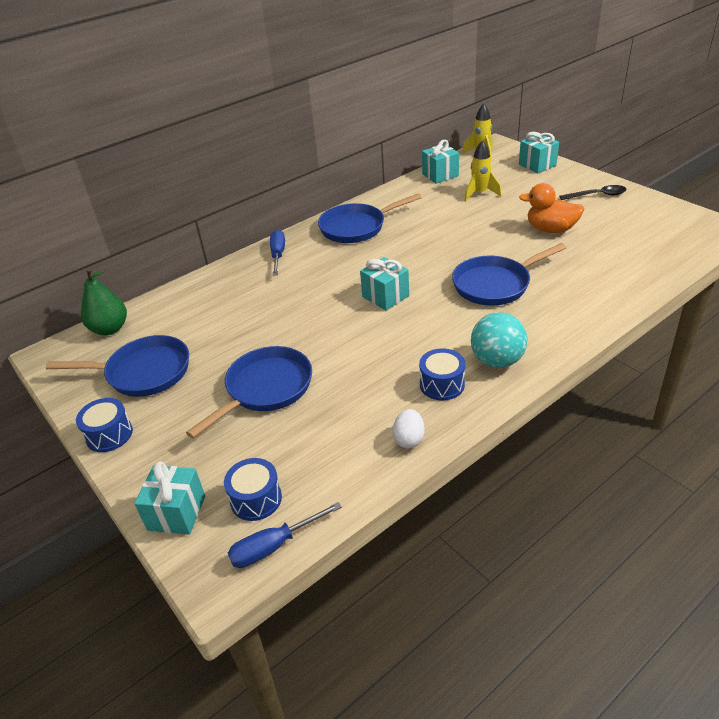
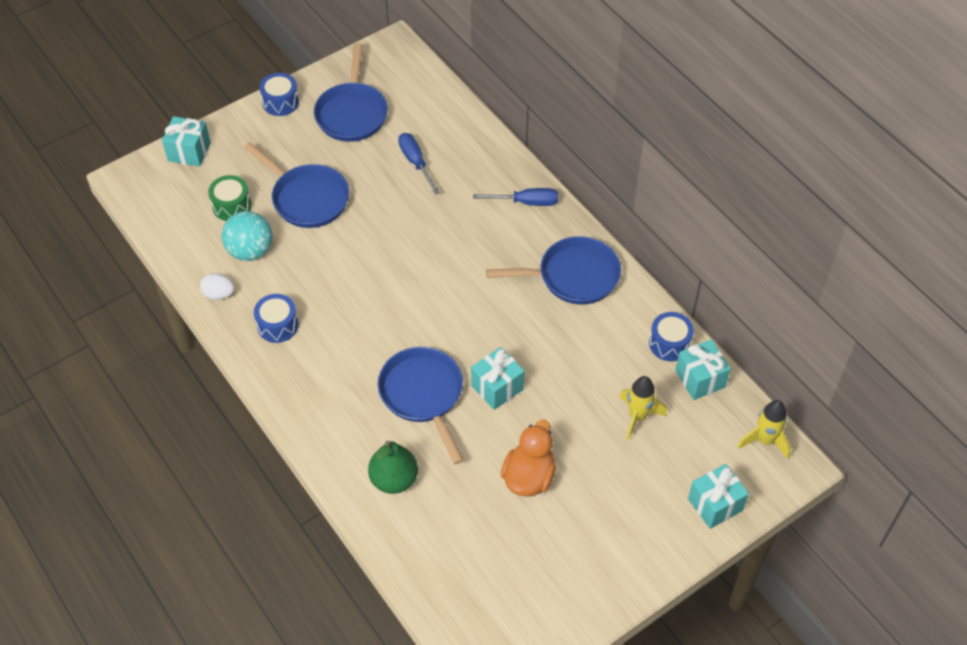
camera: 90 degrees right, 15 degrees up
green pear [81,268,127,335] -> green pear moved to [368,441,418,494]
blue drum [224,458,282,521] -> blue drum moved to [649,312,694,361]
blue screwdriver [228,502,342,568] -> blue screwdriver moved to [398,133,440,195]
blue pan [318,193,422,243] -> blue pan turned 105 degrees clockwise [486,236,621,305]
turquoise gift [360,257,409,310] -> turquoise gift moved to [471,347,524,410]
turquoise ball [471,312,527,368] -> turquoise ball moved to [222,211,273,261]
black spoon [559,185,627,200] -> none
none -> green drum [208,175,251,221]

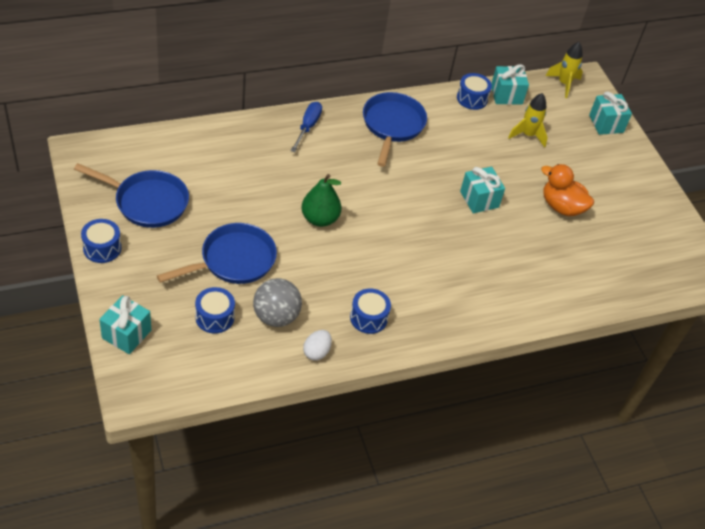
camera: 80 degrees left, 5 degrees down
green drum [208,175,251,221] -> blue drum [195,287,235,333]
turquoise ball [222,211,273,261] -> grey ball [253,278,302,327]
green pear [368,441,418,494] -> green pear moved to [302,174,341,227]
blue pan [378,347,464,464] -> none
blue screwdriver [398,133,440,195] -> none

